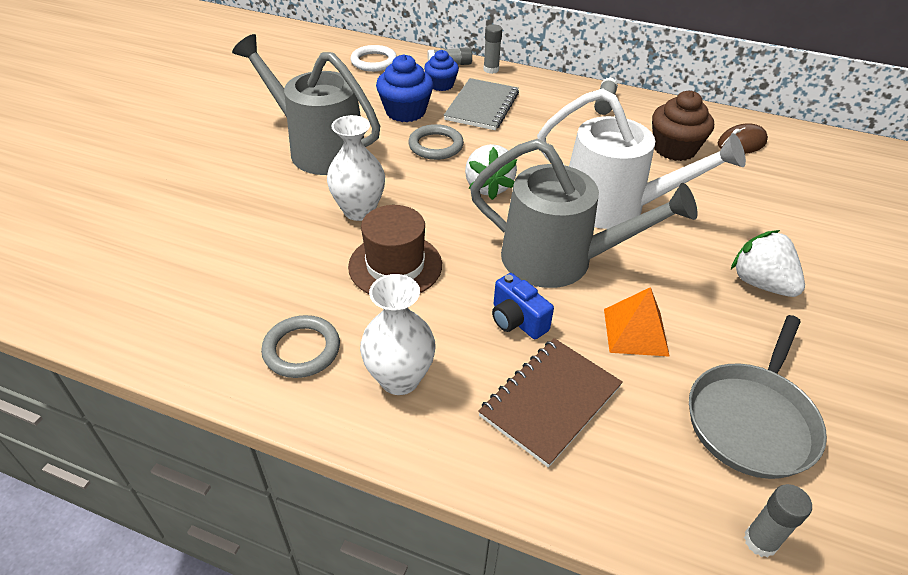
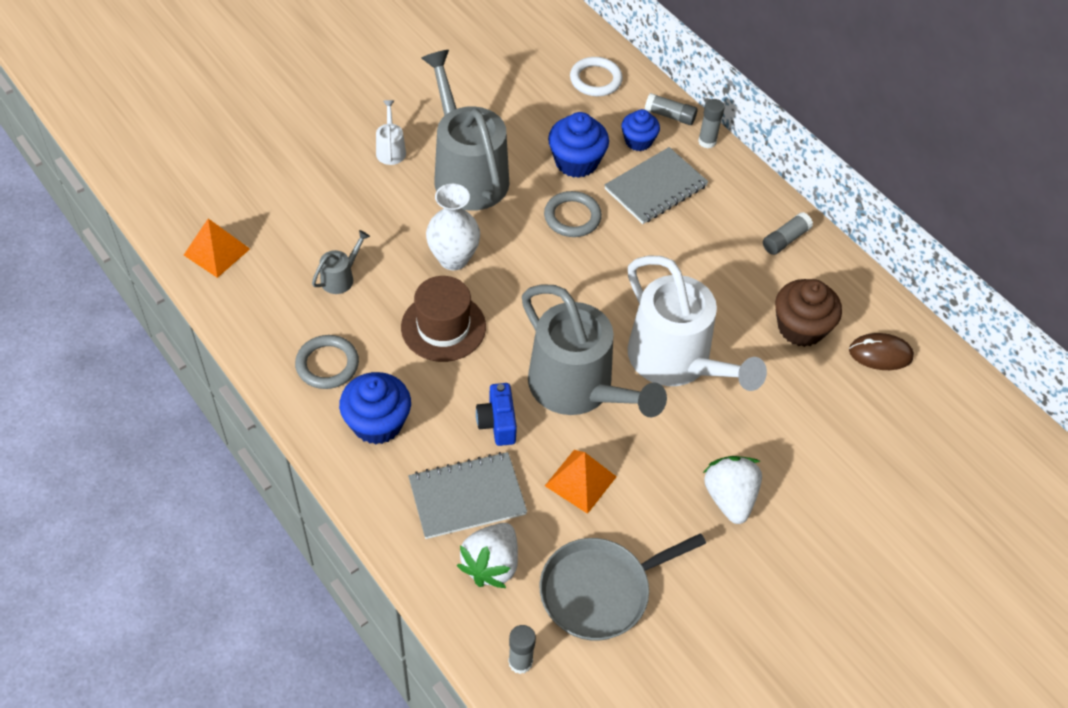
camera: 30 degrees right, 10 degrees up
white vase [360,274,436,395] -> blue cupcake [339,372,411,444]
white strawberry [465,144,517,200] -> white strawberry moved to [457,523,518,588]
brown notebook [478,338,623,467] -> grey notebook [408,452,527,539]
none -> orange pyramid [184,219,250,278]
none -> grey watering can [312,230,370,294]
none -> white watering can [376,100,406,165]

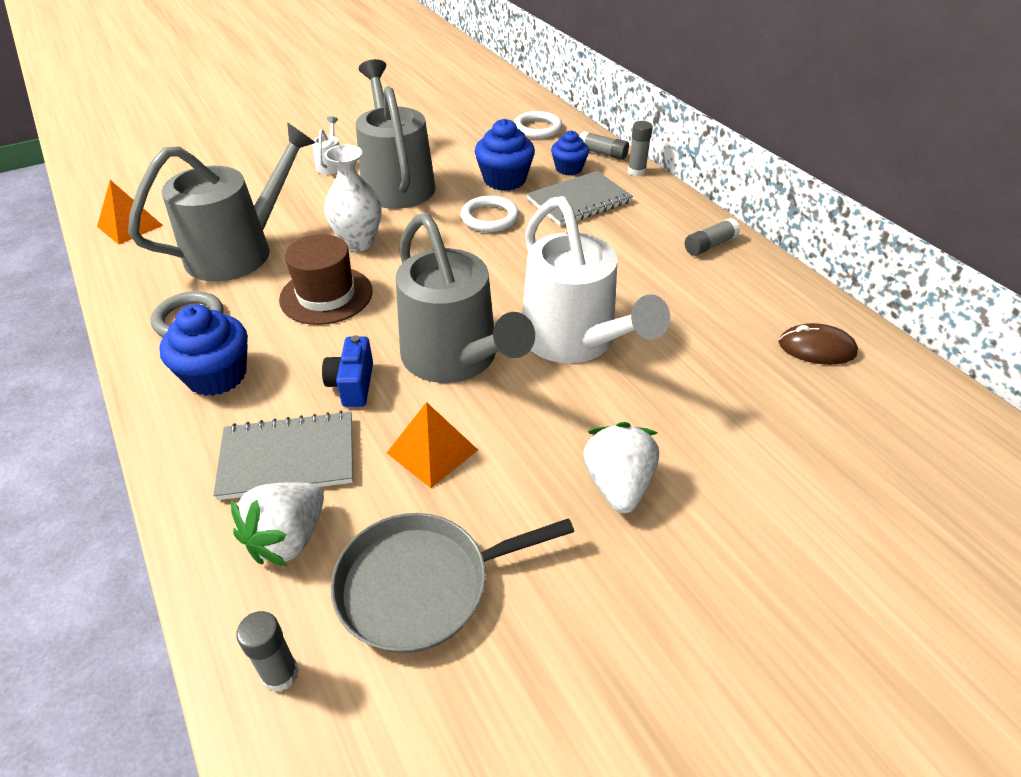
camera: 10 degrees right, 10 degrees down
grey watering can [312,230,370,294] -> grey watering can [128,122,316,282], size x2.46
grey ring [544,191,602,237] -> white ring [460,196,519,232]
brown cupcake [775,279,842,347] -> none

